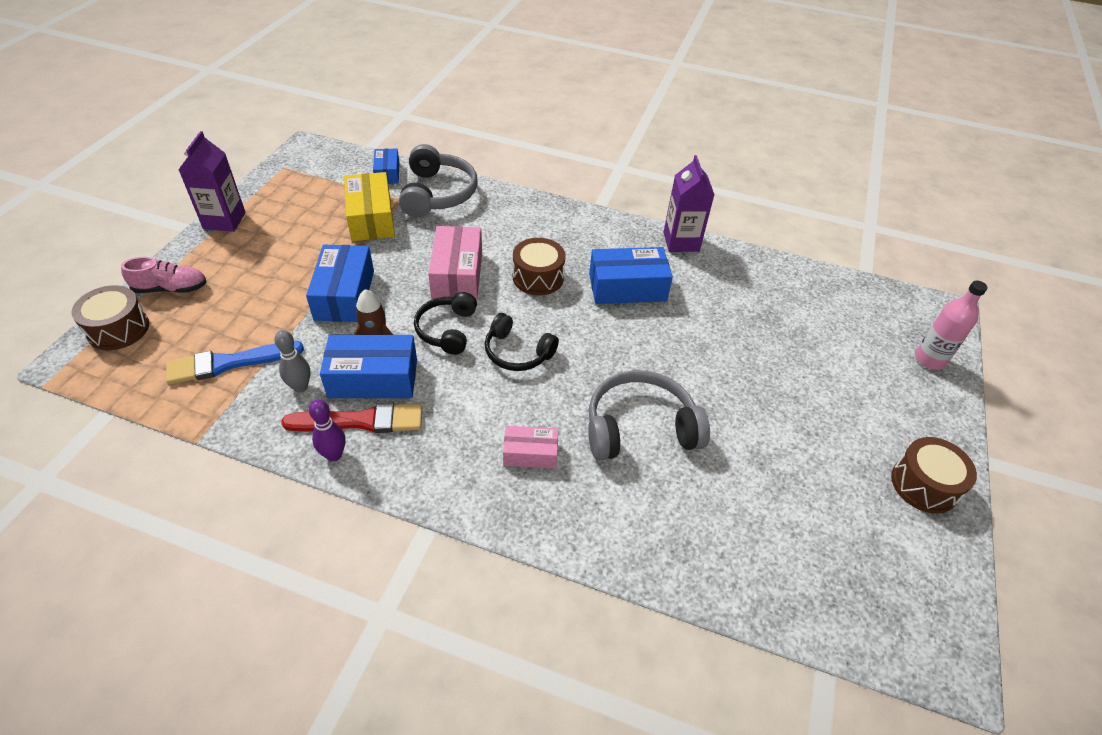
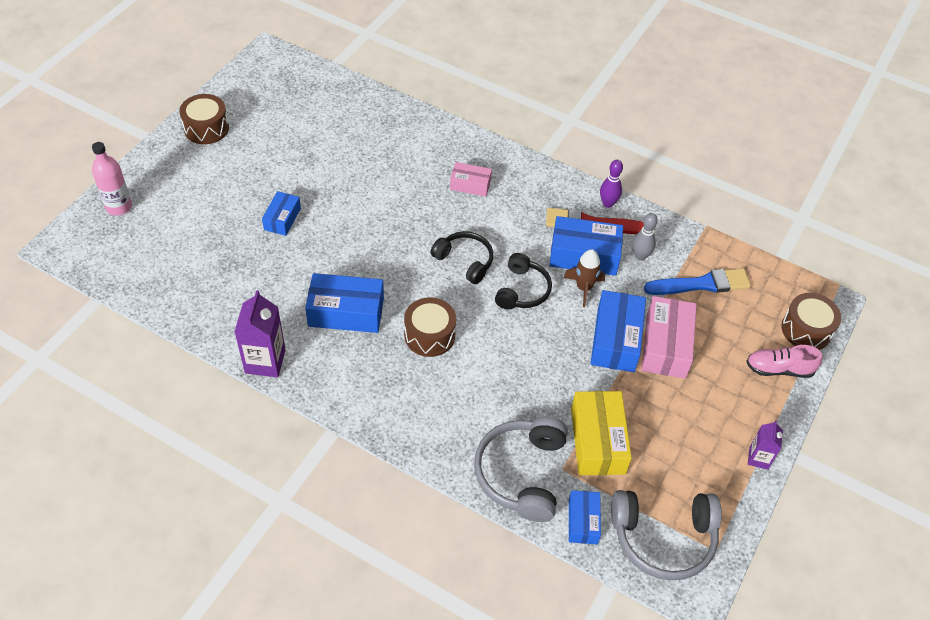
camera: 170 degrees left, 5 degrees up
purple carton [178,131,246,232] -> purple carton [748,420,783,470], size x0.59
pink box [428,226,482,300] -> pink box moved to [641,296,697,379]
grey headphones [588,370,710,460] -> grey headphones moved to [611,490,722,581]
none -> blue box [262,191,301,236]

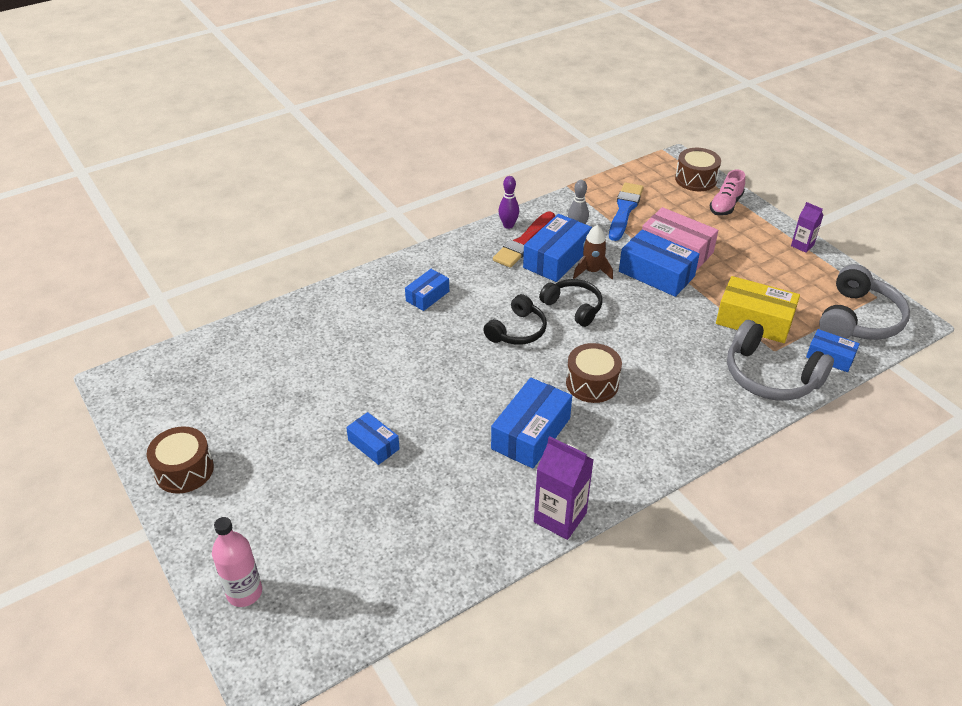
camera: 60 degrees left, 10 degrees down
black headphones [431,231,493,284] -> black headphones turned 150 degrees clockwise [483,294,547,345]
pink box [450,162,492,197] -> blue box [405,269,449,311]

